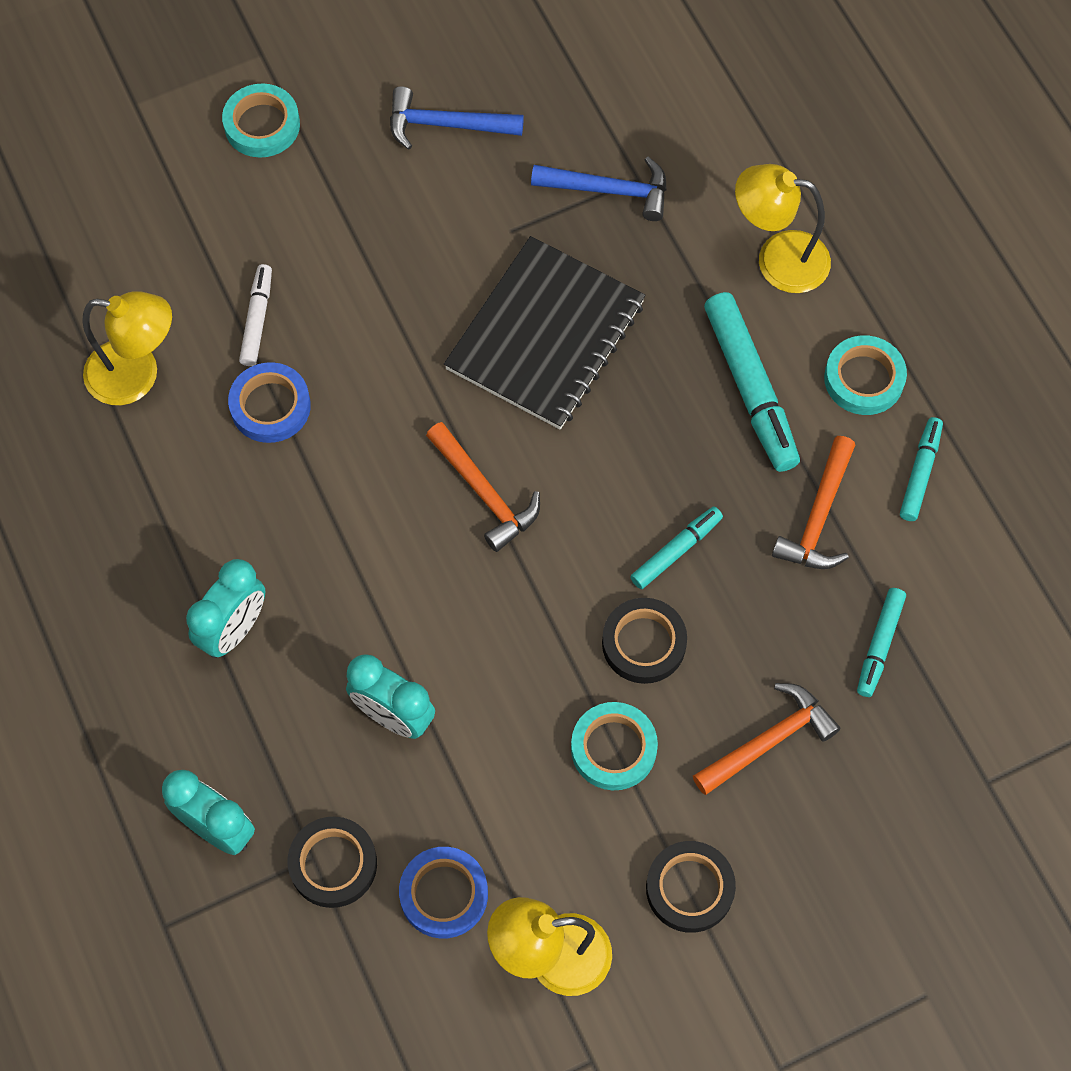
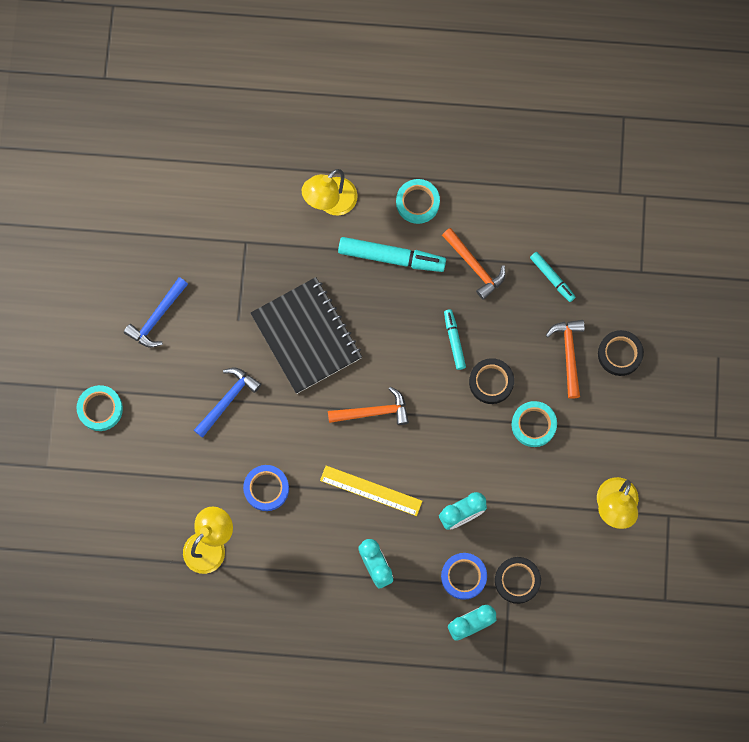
camera: 60 degrees left, 10 degrees up
white marker [239,264,272,366] -> none
blue tape [399,847,488,938] -> blue tape moved to [441,553,487,600]
blue hammer [531,157,667,221] -> blue hammer moved to [194,368,261,438]
black tape [646,841,736,933] -> black tape moved to [598,330,644,376]
turquoise marker [900,417,943,521] -> none
none -> yellow ruler [320,466,422,516]

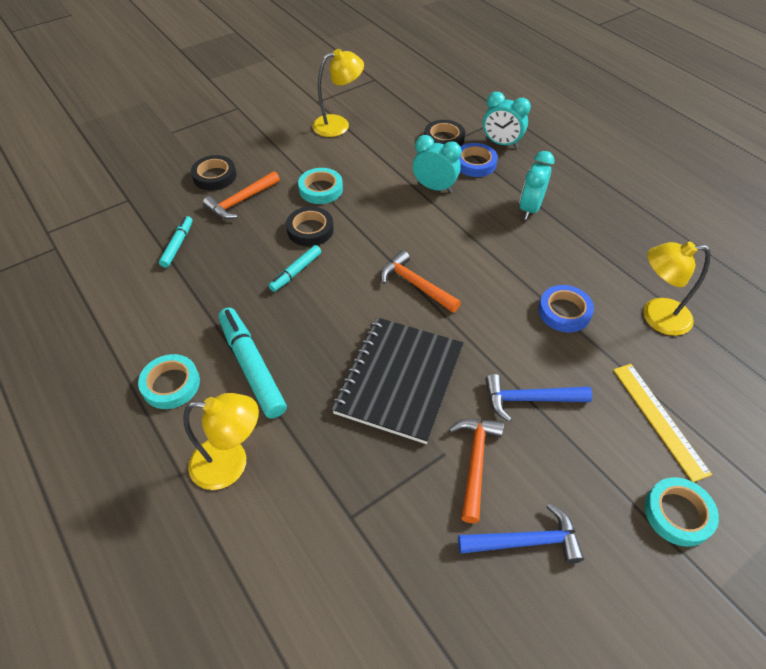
camera: 130 degrees left, 25 degrees down
yellow ruler [320,466,422,516] -> yellow ruler moved to [613,364,712,482]
orange hammer [442,228,505,300] -> orange hammer moved to [449,419,504,523]

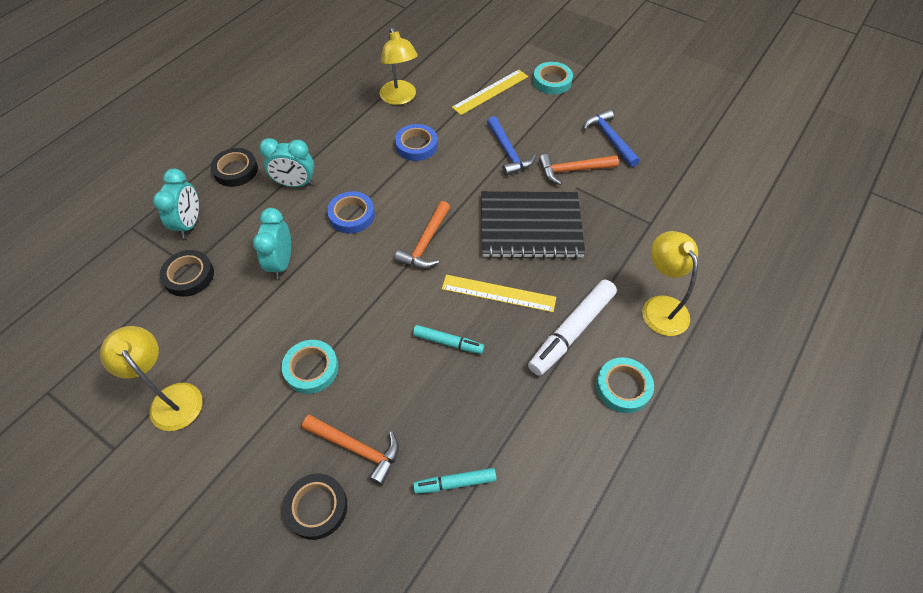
camera: 110 degrees left, 5 degrees up
turquoise marker [219,308,287,419] -> white marker [528,279,617,376]
black tape [286,207,334,247] -> black tape moved to [211,148,258,187]
blue tape [459,143,498,177] -> blue tape moved to [327,191,375,234]
none -> yellow ruler [442,275,556,312]

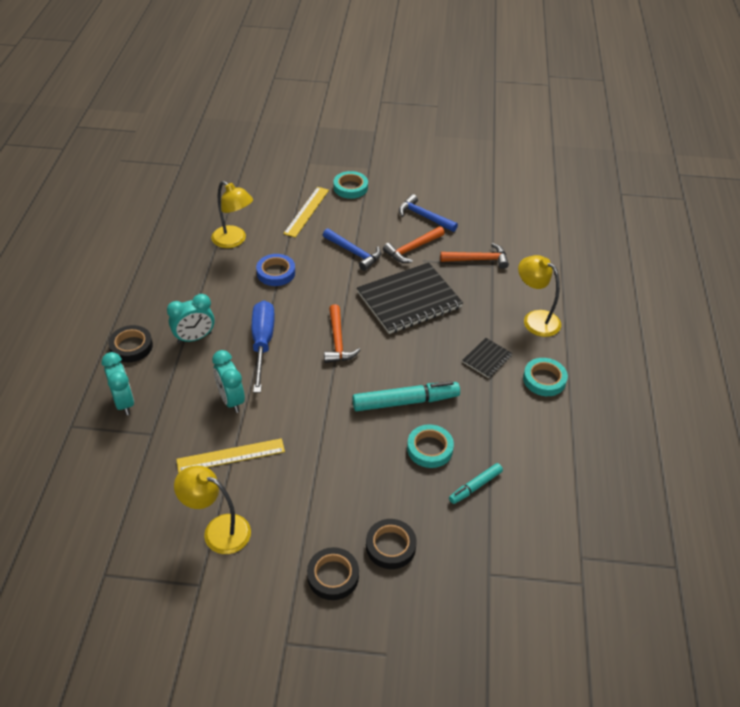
camera: 30 degrees left, 10 degrees down
black tape [159,250,214,297] -> black tape moved to [307,547,359,600]
turquoise tape [282,340,339,394] -> turquoise tape moved to [407,424,454,468]
orange hammer [302,415,399,485] -> orange hammer moved to [440,243,509,269]
blue tape [327,191,375,234] -> blue screwdriver [252,301,275,393]
turquoise marker [413,325,484,354] -> turquoise marker [352,381,460,411], size x1.77
yellow ruler [442,275,556,312] -> yellow ruler moved to [176,438,285,473]
white marker [528,279,617,376] -> black notebook [462,338,512,378]

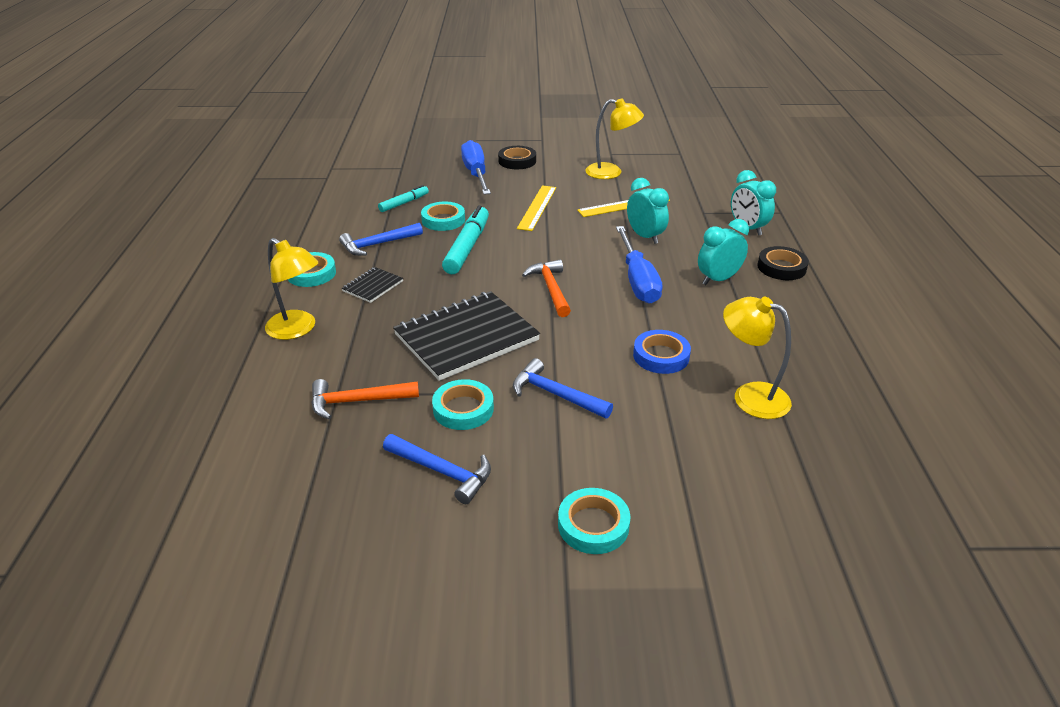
camera: 175 degrees right, 10 degrees down
yellow ruler [283,187,329,238] -> yellow ruler moved to [517,185,556,231]
turquoise marker [352,381,460,411] -> turquoise marker turned 120 degrees clockwise [442,205,489,274]
black tape [366,519,417,569] -> blue screwdriver [461,140,491,195]
orange hammer [383,226,445,263] -> turquoise tape [432,379,494,430]
none -> blue hammer [339,223,423,256]

